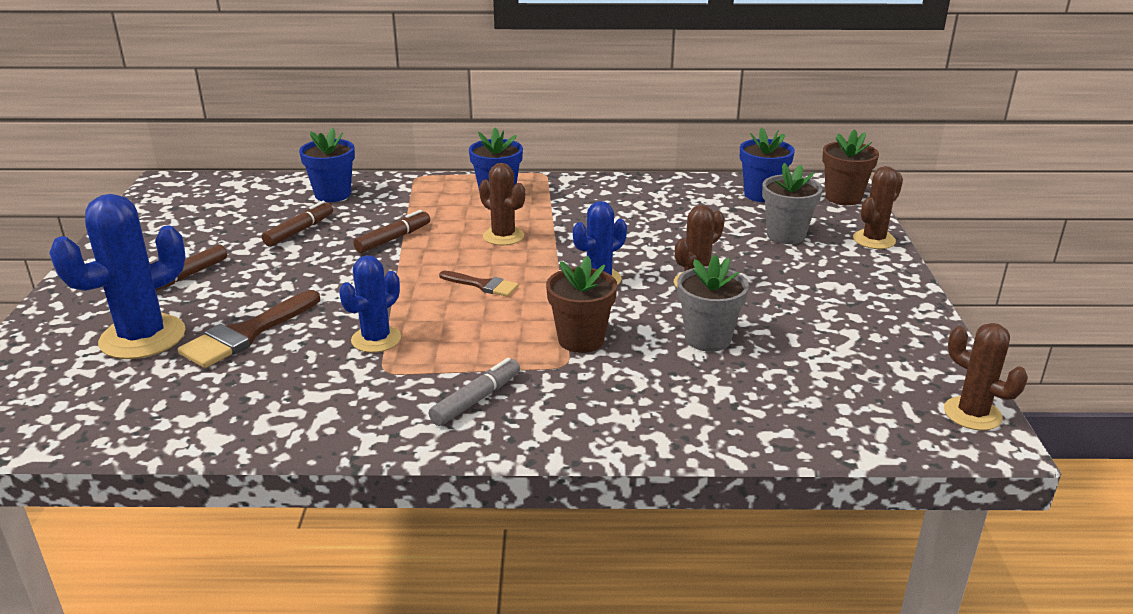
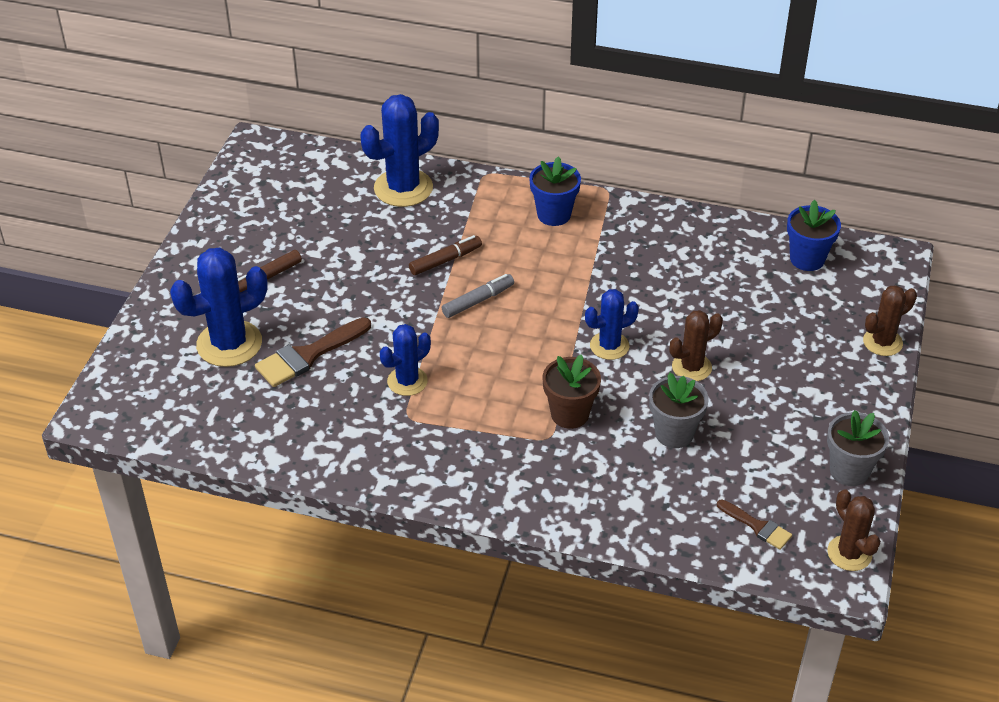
camera: 15 degrees right, 15 degrees up
brown marker [262,201,333,247] -> none
blue flower pot [299,128,355,202] -> blue cactus [360,94,439,207]
grey marker [428,358,520,426] -> grey marker moved to [442,274,514,318]
brown brush [439,271,519,297] -> brown brush moved to [717,500,792,550]
brown cactus [479,163,525,245] -> none
grey flower pot [762,163,822,244] -> grey flower pot moved to [827,410,889,486]
brown flower pot [822,129,879,206] -> none

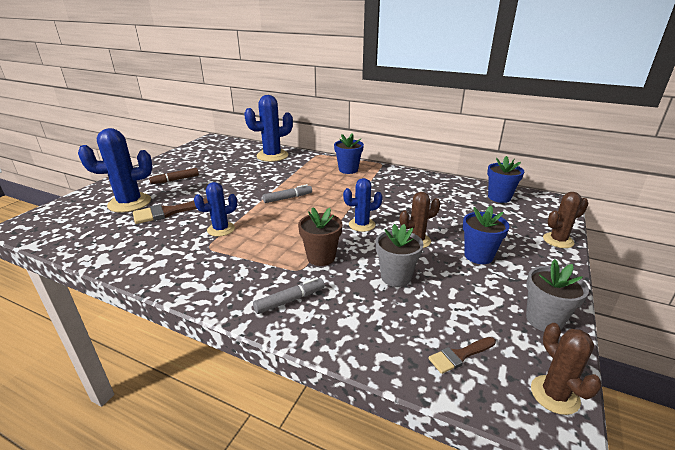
camera: 10 degrees right, 15 degrees down
brown marker [409,235,482,275] -> none
brown brush [717,500,792,550] -> brown brush turned 105 degrees clockwise [428,337,496,374]
none -> grey marker [253,277,325,314]
none -> blue flower pot [463,206,509,264]

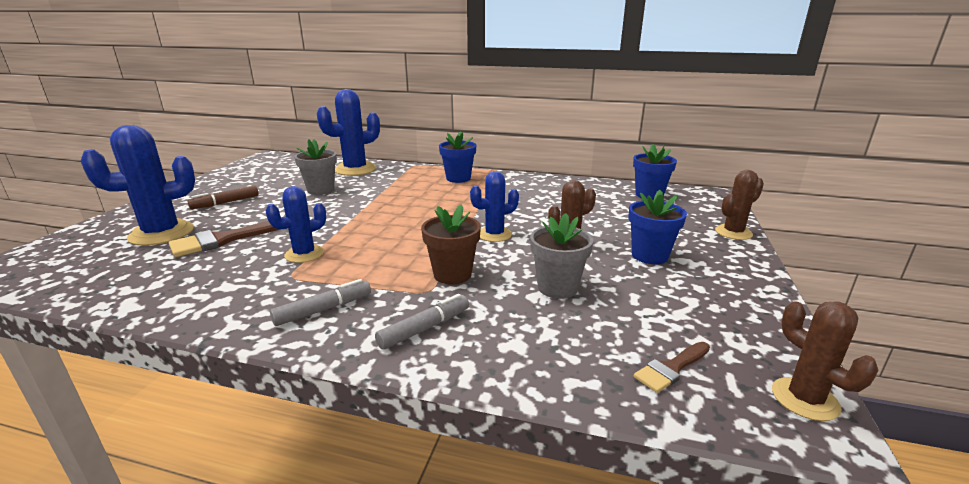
camera: 10 degrees left, 5 degrees down
grey marker [263,184,312,203] -> grey marker moved to [270,279,371,326]
grey flower pot [526,259,589,332] -> grey flower pot moved to [294,139,337,195]

